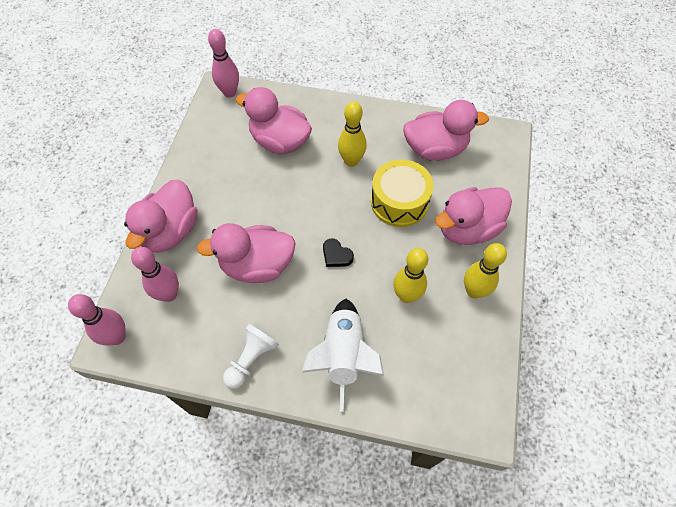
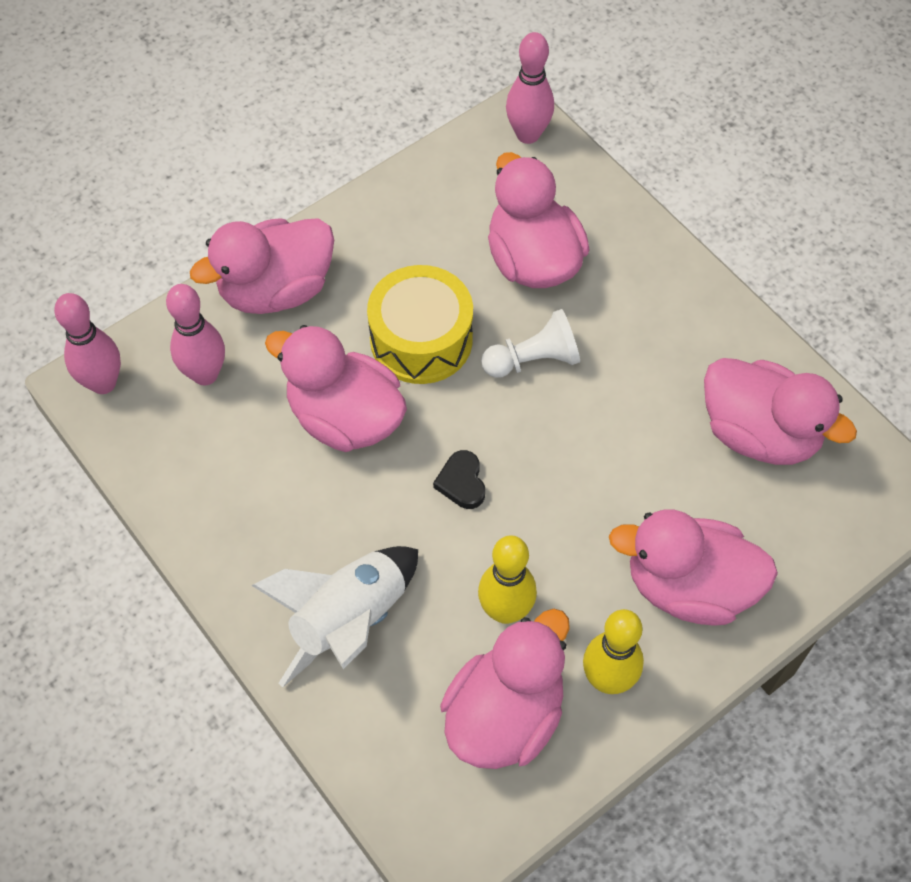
camera: 40 degrees right, 0 degrees up
white pawn [223,324,279,389] -> white pawn moved to [481,309,580,378]
yellow bowling pin [338,101,367,167] -> none
yellow drum [371,159,434,227] -> yellow drum moved to [367,265,473,384]
none -> pink duck [440,609,570,769]

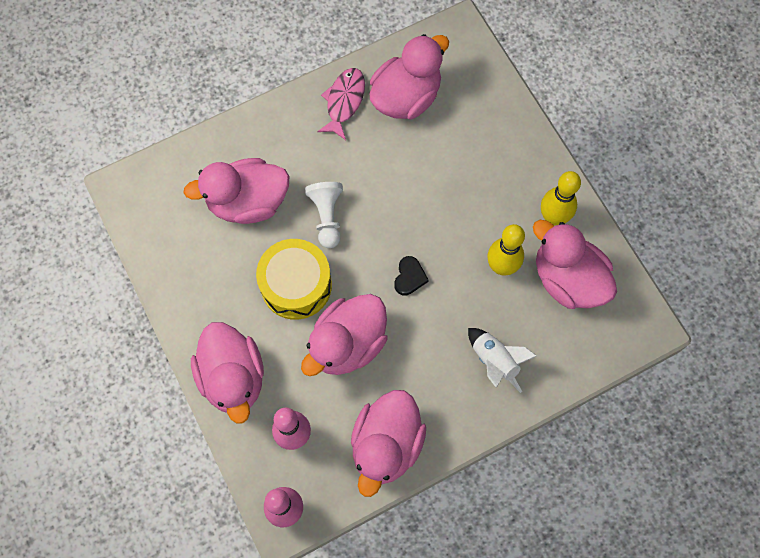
camera: 80 degrees left, 10 degrees up
white rocket [251,546,418,688] -> white rocket [468,328,537,393], size x0.66
black heart [433,450,485,509] -> black heart turned 75 degrees counterclockwise [394,256,429,296]
pink bowling pin [506,32,554,144] -> none
pink duck [609,509,778,626] -> pink duck moved to [351,390,426,497]
none -> pink fish [317,68,365,140]

